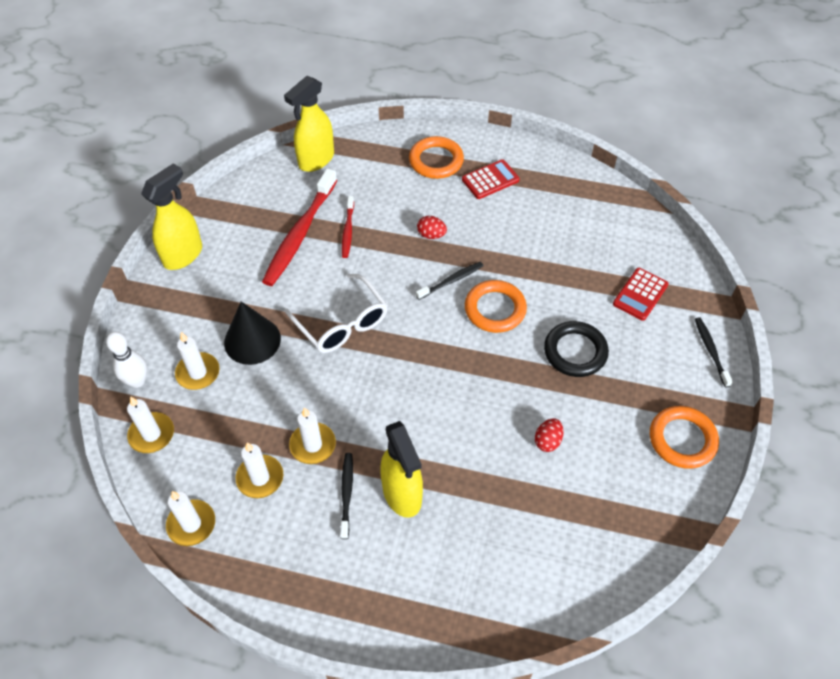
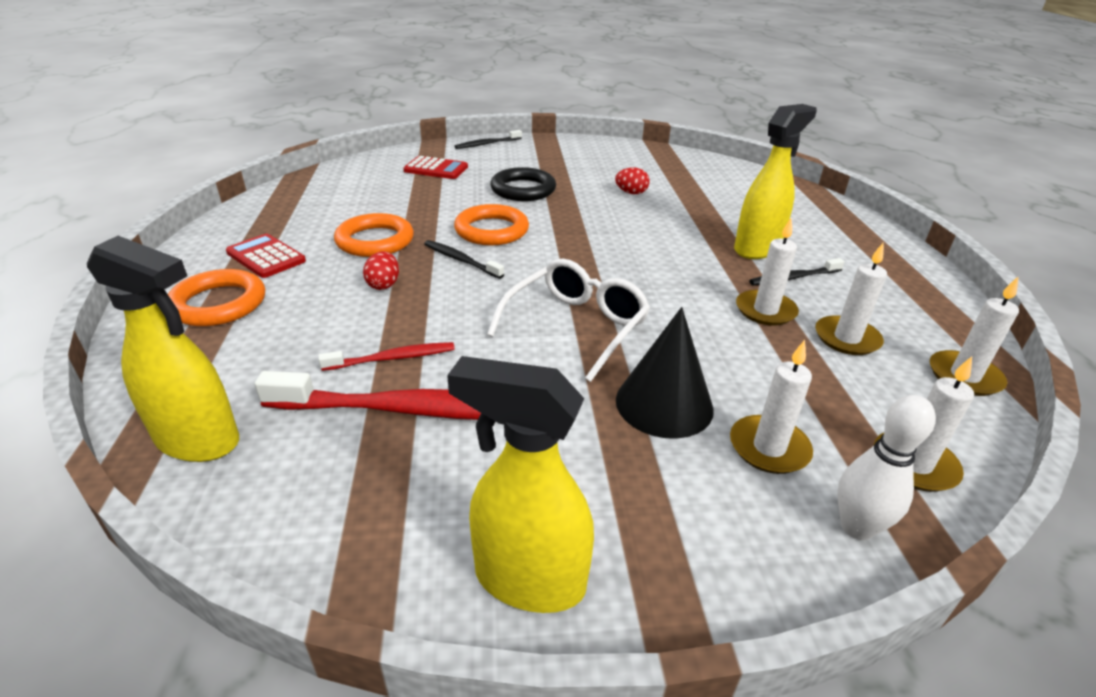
camera: 110 degrees left, 20 degrees down
orange ring [650,406,719,469] -> orange ring moved to [334,213,414,257]

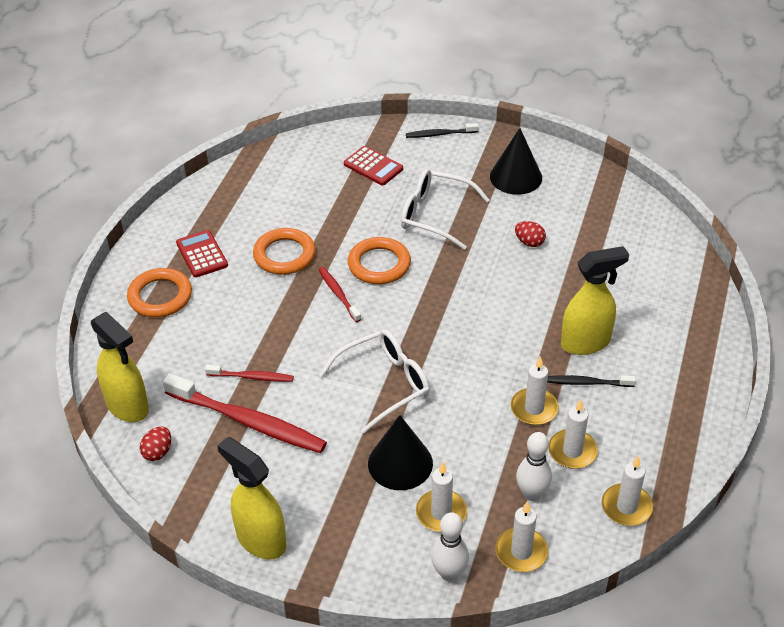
camera: 25 degrees right, 10 degrees up
red egg [363,251,399,290] -> red egg moved to [140,426,171,461]
black toothbrush [424,240,504,279] -> red toothbrush [318,267,361,322]
black ring [490,167,556,201] -> white glasses [401,169,490,250]
none -> black cone [490,128,542,195]
none -> white bowling pin [516,432,552,501]

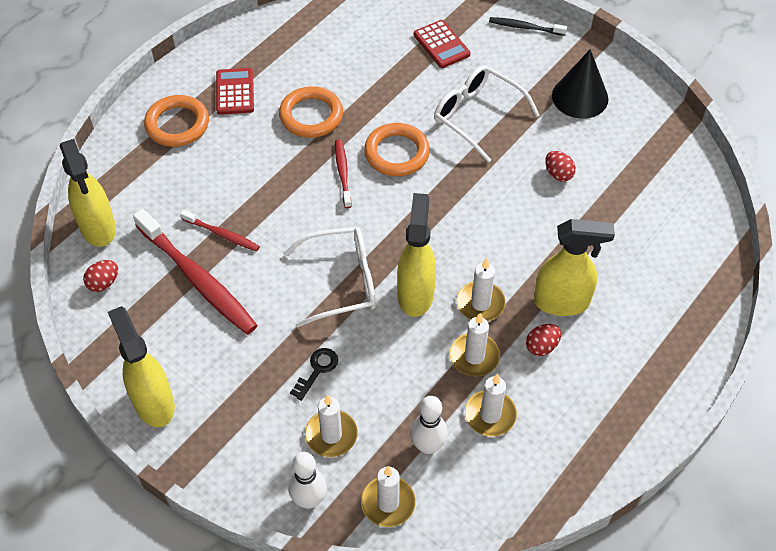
camera: 20 degrees right, 10 degrees up
black cone [368,415,433,490] -> black key [290,348,338,401]
black toothbrush [547,375,636,387] -> red egg [526,324,561,356]
white candle [602,456,653,526] -> white candle moved to [457,258,506,322]
none -> yellow spray bottle [397,193,436,317]

